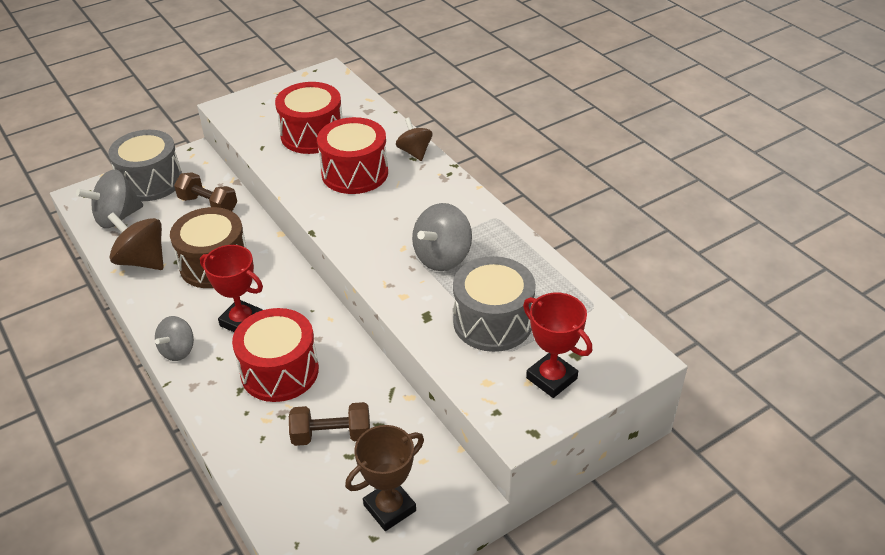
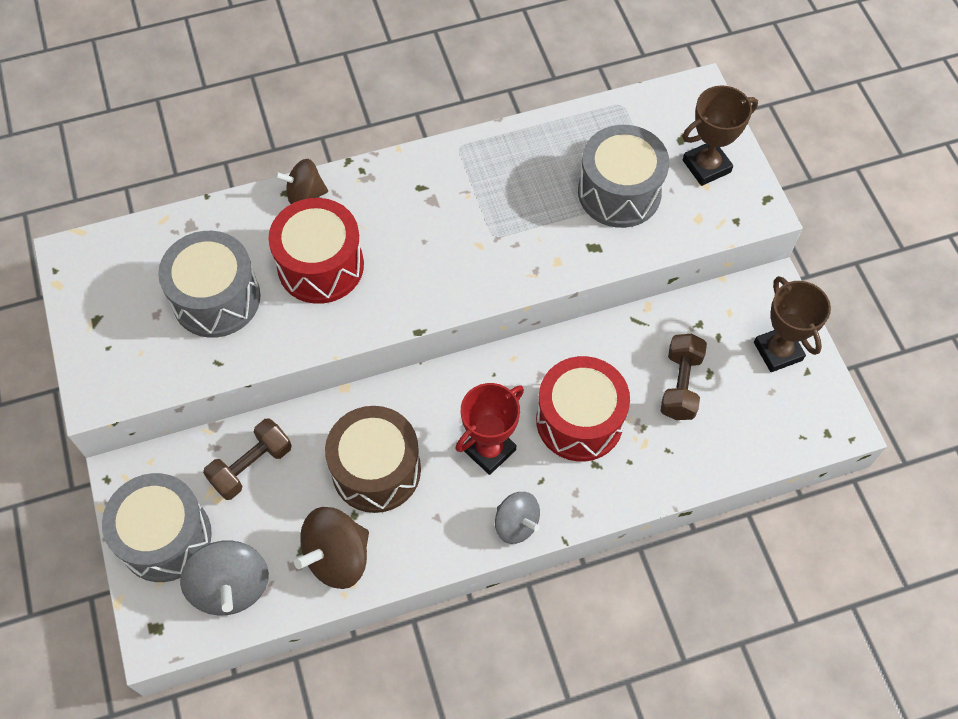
camera: 75 degrees left, 20 degrees up
red drum [275,82,343,154] -> grey drum [158,231,261,338]
grey spinning top [412,203,472,271] -> none
red trophy [523,293,592,398] -> brown trophy [682,85,758,186]

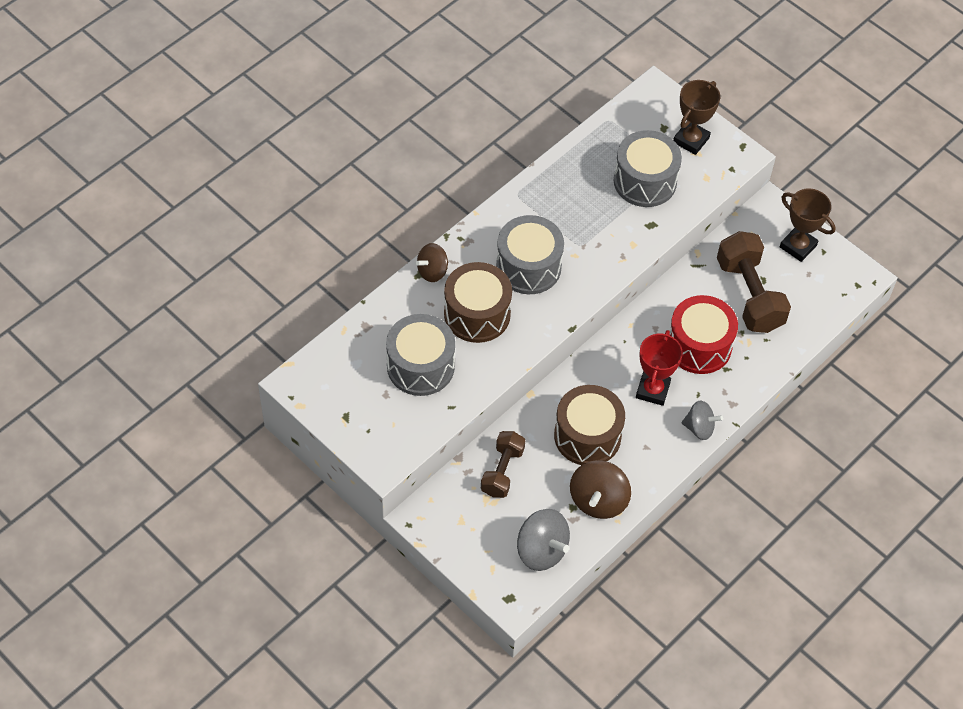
camera: 30 degrees left, 5 degrees down
grey drum [102,473,212,582] -> grey drum moved to [496,215,564,294]
red drum [268,198,364,304] -> brown drum [444,262,512,343]
brown dumbbell [660,334,707,420] -> brown dumbbell [717,231,791,333], size x1.63

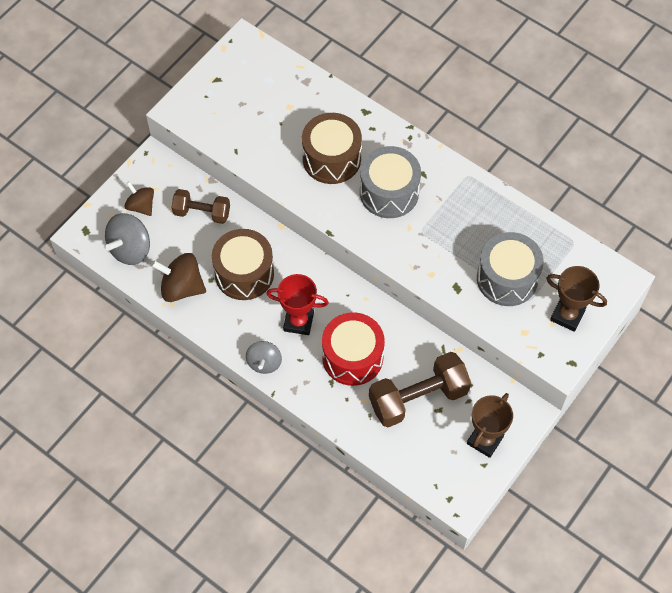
camera: 85 degrees right, 5 degrees up
grey drum [386,314,455,396] -> none
brown spinning top [416,243,448,282] -> brown spinning top moved to [124,181,154,216]

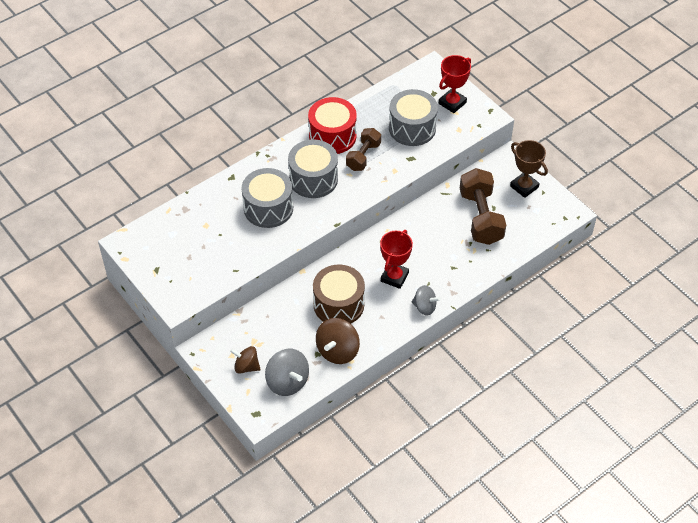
camera: 75 degrees left, 10 degrees down
brown spinning top [124,181,154,216] -> brown spinning top turned 45 degrees clockwise [230,346,261,374]
brown dumbbell [171,189,230,224] -> brown dumbbell moved to [346,128,381,171]
brown drum [302,113,362,184] -> grey drum [242,168,293,228]
red drum [322,312,385,386] -> red drum moved to [308,97,357,154]
brown trophy [546,266,607,332] -> red trophy [439,55,471,113]

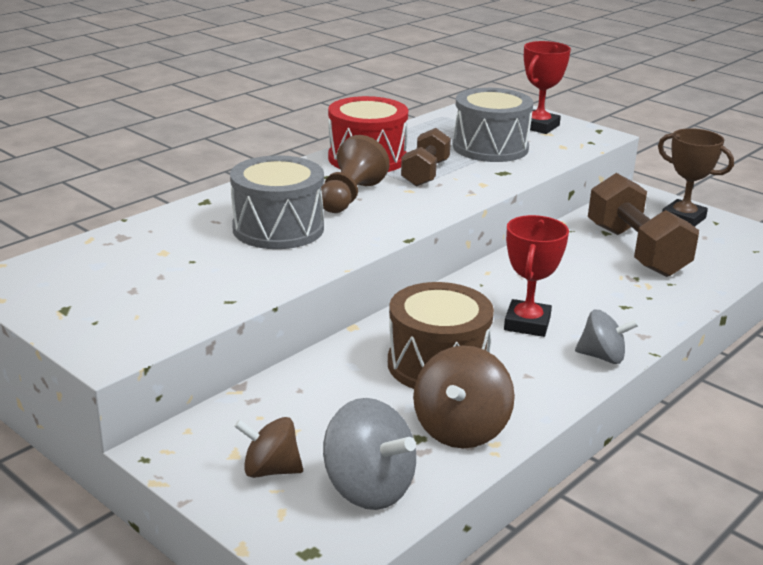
camera: 10 degrees left, 25 degrees down
grey drum [288,139,338,198] -> brown pawn [321,135,390,213]

